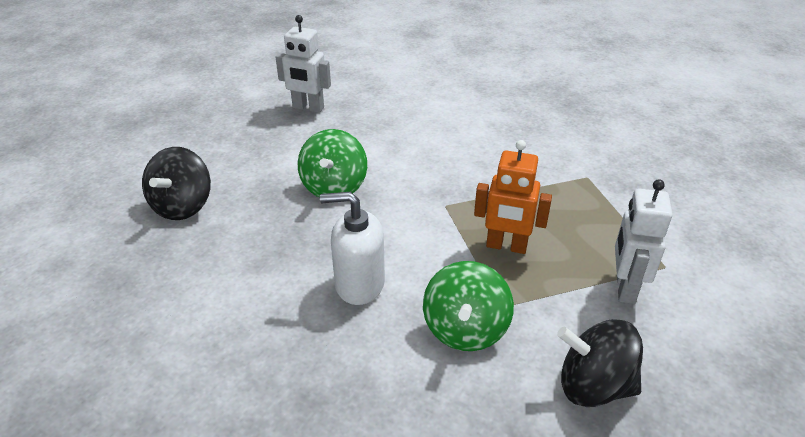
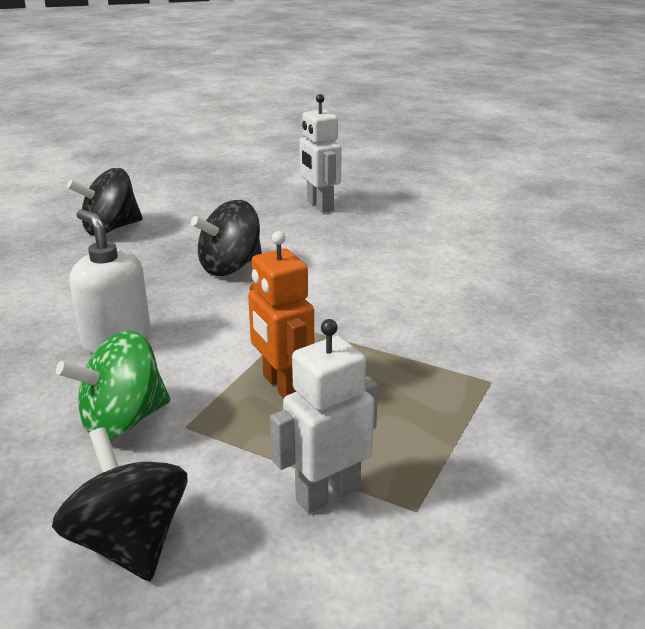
camera: 45 degrees right, 10 degrees down
green spinning top [297,129,367,198] -> black spinning top [191,200,262,276]

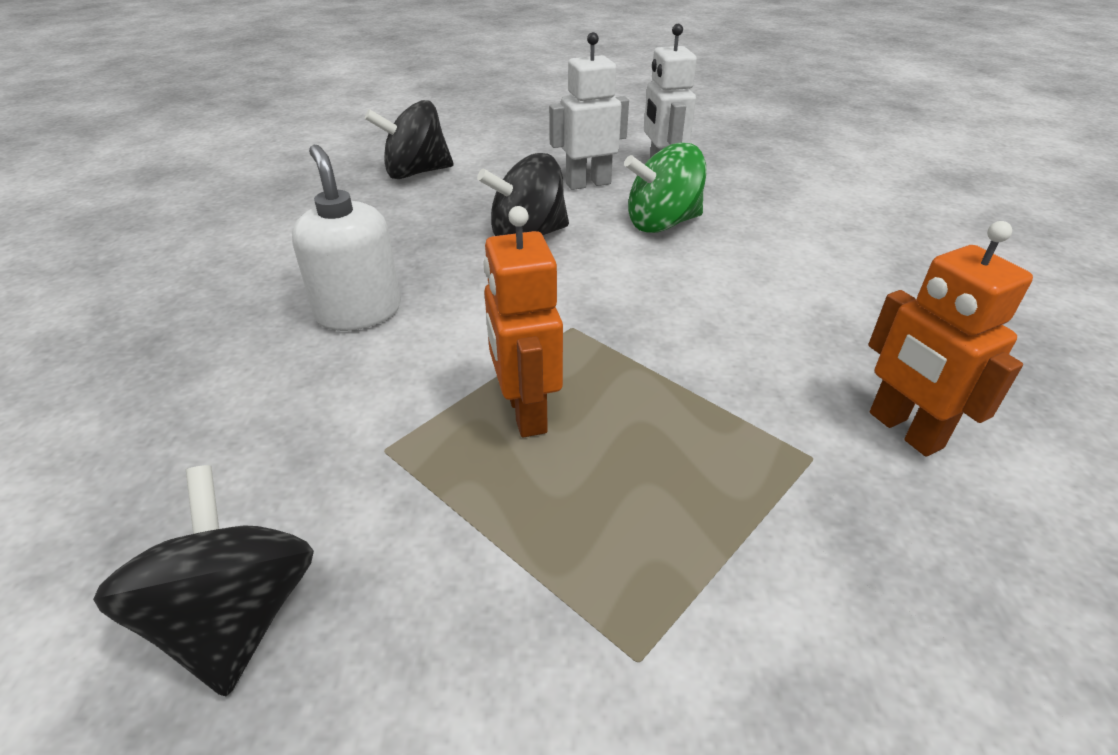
camera: 15 degrees right, 10 degrees up
green spinning top [56,330,170,440] -> green spinning top moved to [624,143,707,233]
white robot [270,319,378,513] -> white robot moved to [549,32,629,190]
none -> orange robot [868,221,1033,457]

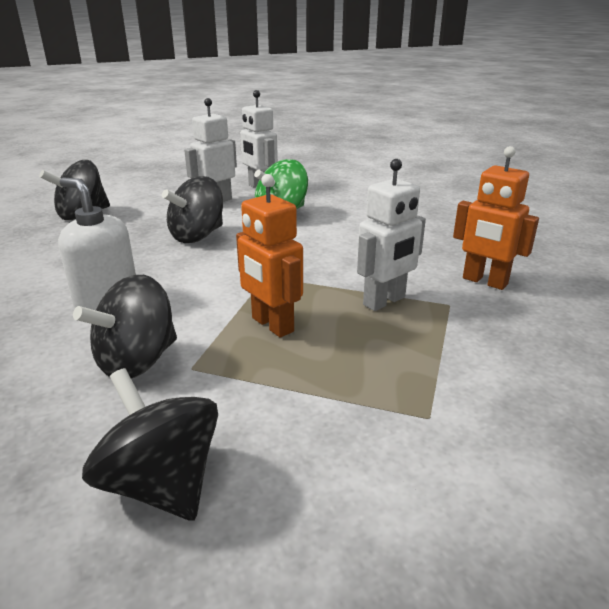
camera: 25 degrees left, 10 degrees down
none -> black spinning top [73,275,177,378]
none -> white robot [357,159,426,311]

